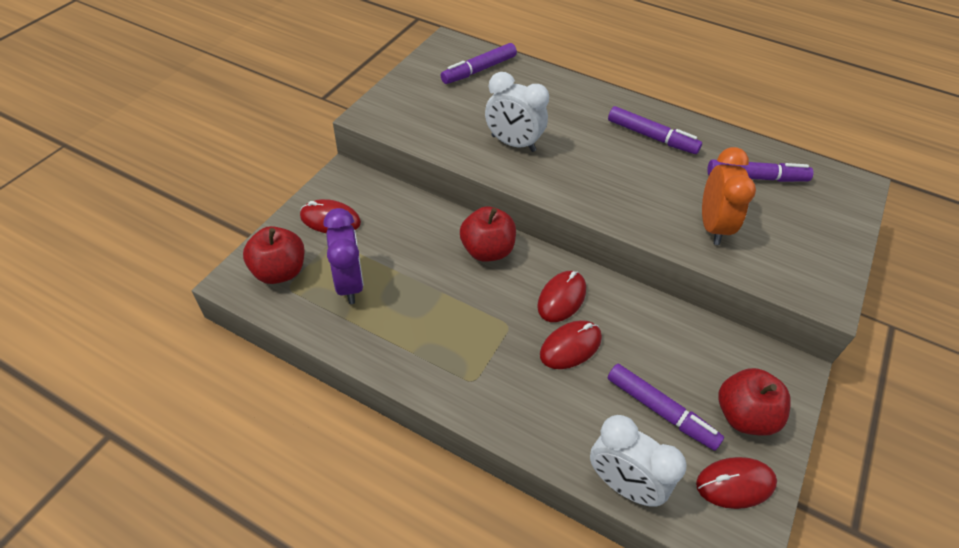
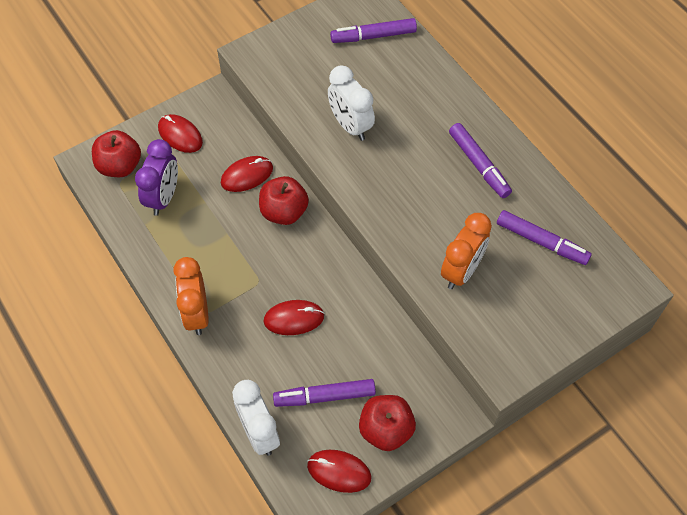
camera: 30 degrees right, 10 degrees up
red mouse [537,271,586,322] -> red mouse moved to [221,156,273,192]
purple marker [607,363,724,451] -> purple marker turned 105 degrees clockwise [273,379,376,407]
none -> orange clock [173,257,209,335]

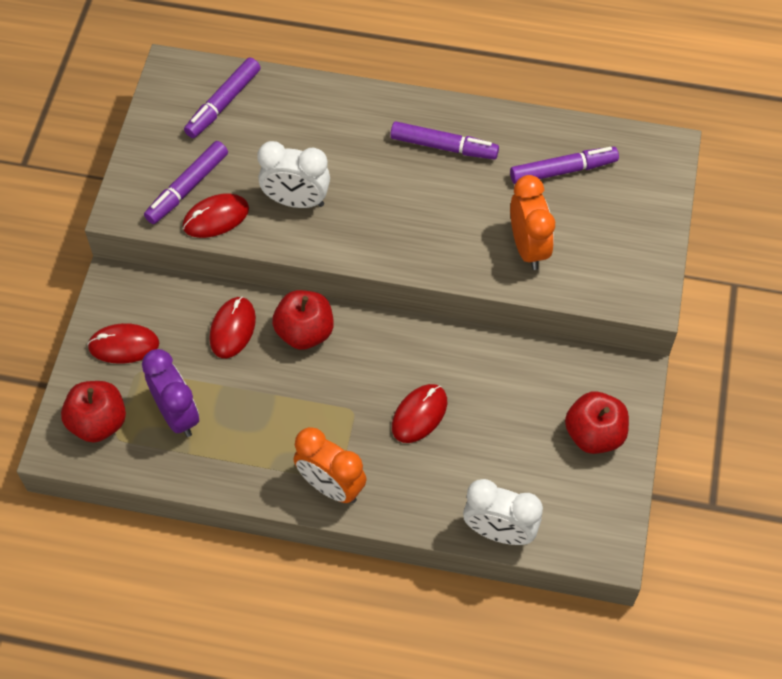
camera: 45 degrees left, 0 degrees up
purple marker [273,379,376,407] -> purple marker moved to [144,141,228,224]
red mouse [307,450,372,493] -> red mouse moved to [183,193,249,238]

